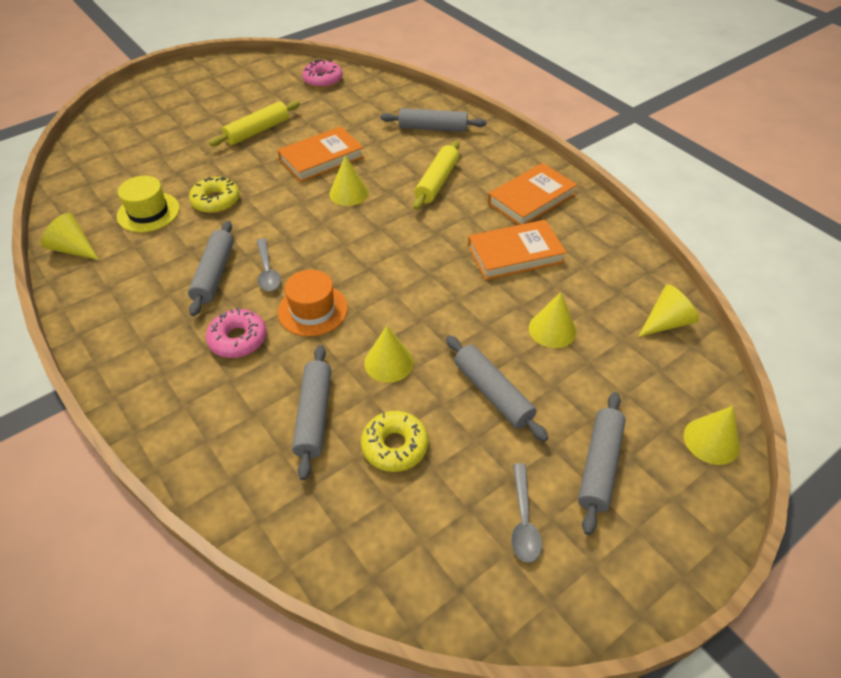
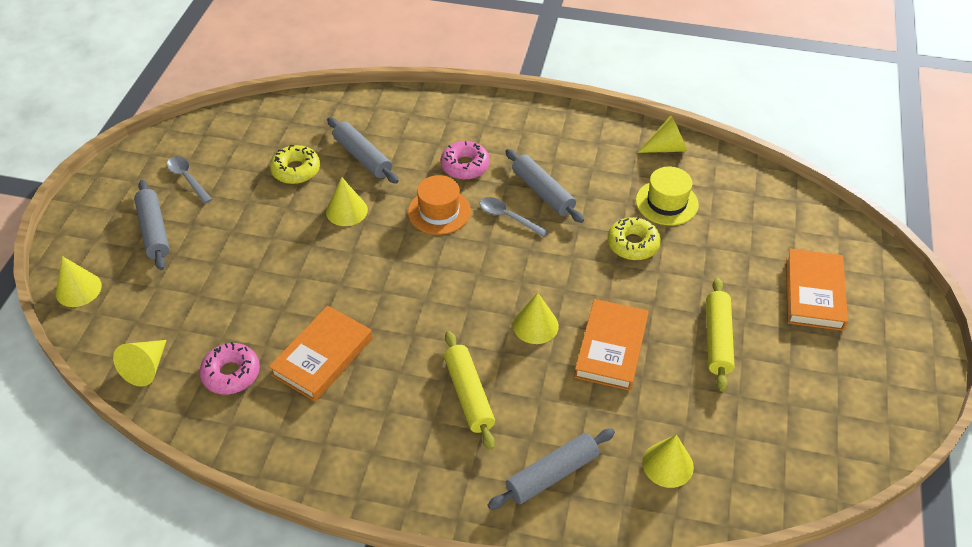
camera: 140 degrees right, 0 degrees up
pink donut [302,60,343,88] -> pink donut moved to [199,342,260,395]
grey rolling pin [446,335,548,442] -> none
orange book [488,163,577,225] -> orange book moved to [786,248,848,331]
yellow cone [529,292,576,348] -> yellow cone moved to [642,434,694,488]

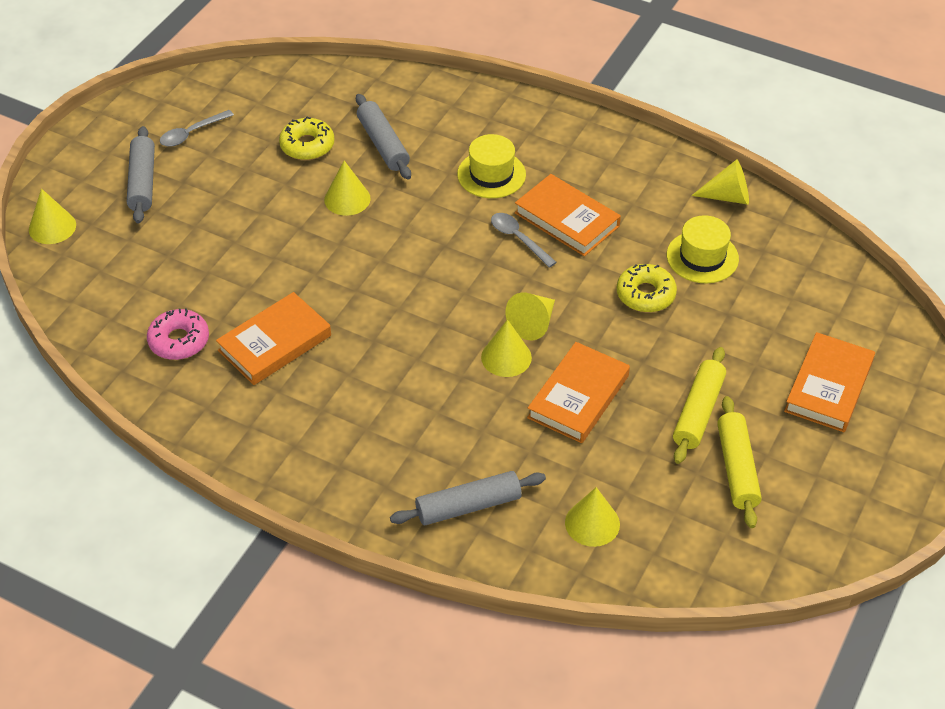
camera: 15 degrees right, 0 degrees up
yellow cone [113,340,167,387] -> yellow cone moved to [505,292,555,340]
grey spoon [167,156,212,204] -> grey spoon turned 105 degrees counterclockwise [160,110,234,147]
orange hat [408,175,471,235] -> none
pink donut [441,141,490,179] -> yellow hat [457,134,526,198]
yellow rolling pin [444,331,495,450] -> yellow rolling pin moved to [717,396,762,528]
grey rolling pin [505,149,584,223] -> orange book [515,174,621,256]

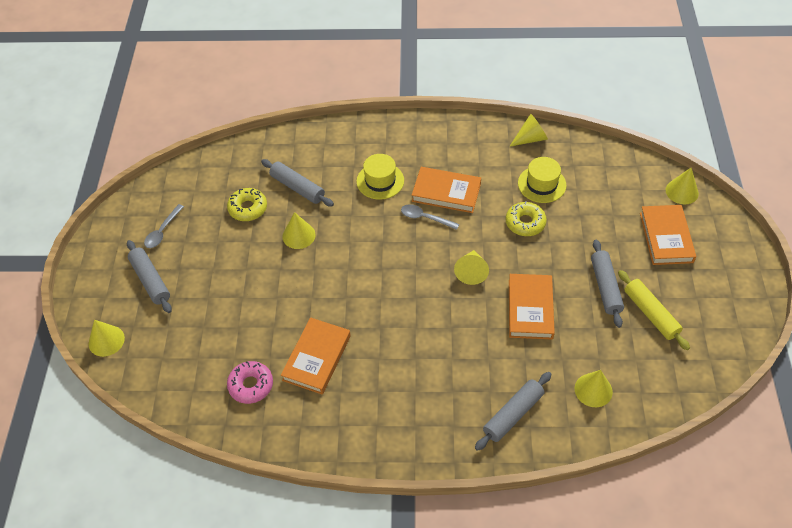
camera: 25 degrees left, 5 degrees up
yellow cone [481,319,532,377] -> yellow cone moved to [666,168,699,204]
yellow rolling pin [673,347,726,464] -> grey rolling pin [591,240,624,328]

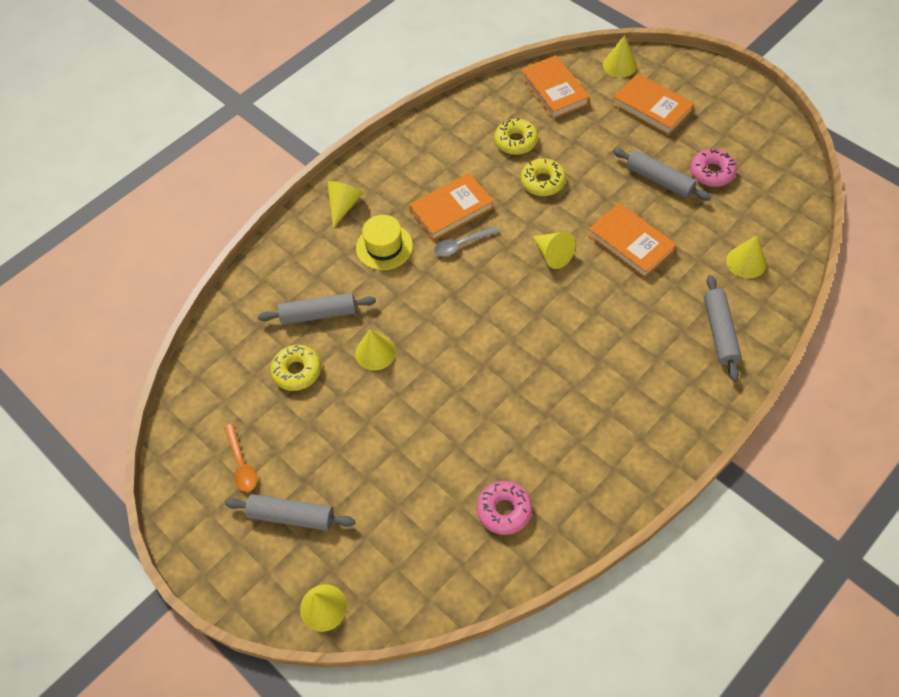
camera: 45 degrees left, 5 degrees up
grey spoon [144,204,184,248] -> orange spoon [224,424,257,492]
orange book [281,317,351,395] -> orange book moved to [521,55,590,119]
yellow cone [509,114,548,147] -> yellow cone moved to [327,181,363,228]
yellow hat [518,157,567,203] -> yellow donut [494,118,538,155]
yellow rolling pin [618,270,690,350] -> pink donut [690,149,737,187]

